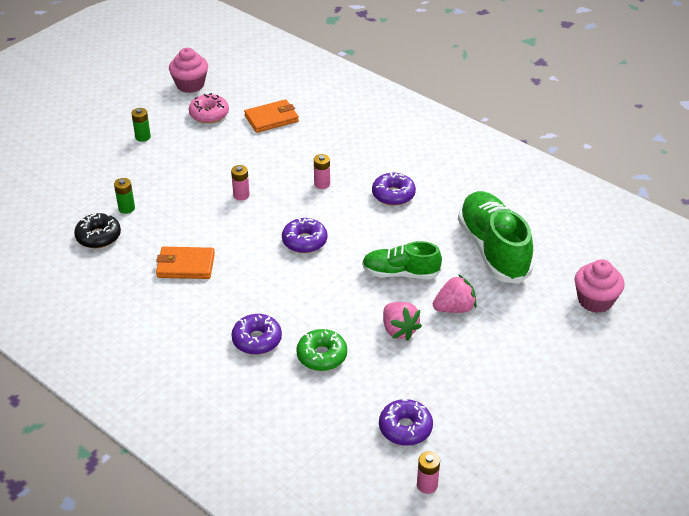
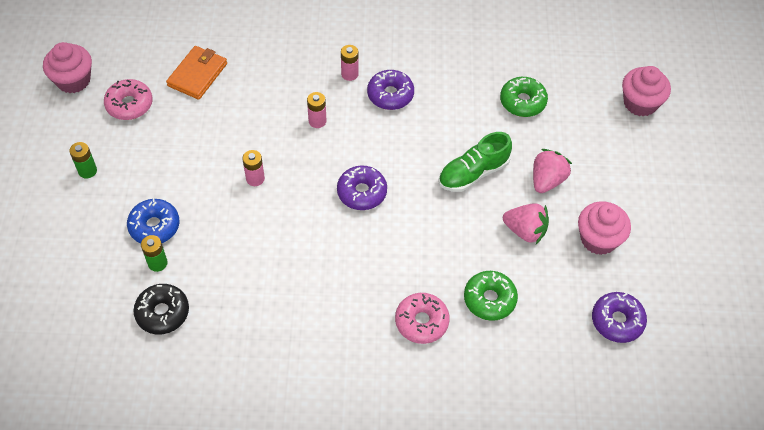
camera: 40 degrees left, 15 degrees up
orange wallet [156,247,215,279] -> none
purple donut [231,314,282,355] -> pink donut [395,293,450,344]
pink battery [417,451,440,494] -> pink battery moved to [341,45,359,81]
green shoe [458,191,534,284] -> green donut [500,77,548,117]
none -> blue donut [127,198,179,243]
none -> pink cupcake [578,201,631,255]

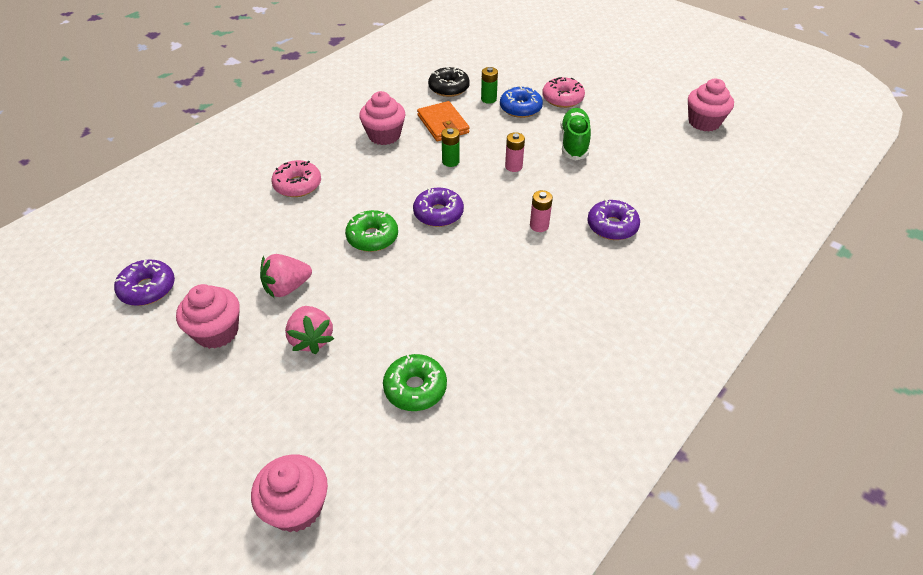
camera: 130 degrees right, 10 degrees down
green battery [69,142,97,178] -> green battery moved to [441,128,460,167]
pink donut [104,79,153,120] -> pink donut moved to [542,77,585,108]
orange wallet [166,46,227,100] -> orange wallet moved to [417,101,470,141]
pink battery [341,45,359,81] -> none
purple donut [367,70,414,110] -> purple donut moved to [587,199,640,240]
green shoe [438,132,512,192] -> green shoe moved to [560,108,591,161]
green donut [464,271,518,321] -> green donut moved to [345,210,398,252]
none -> pink cupcake [359,91,405,145]

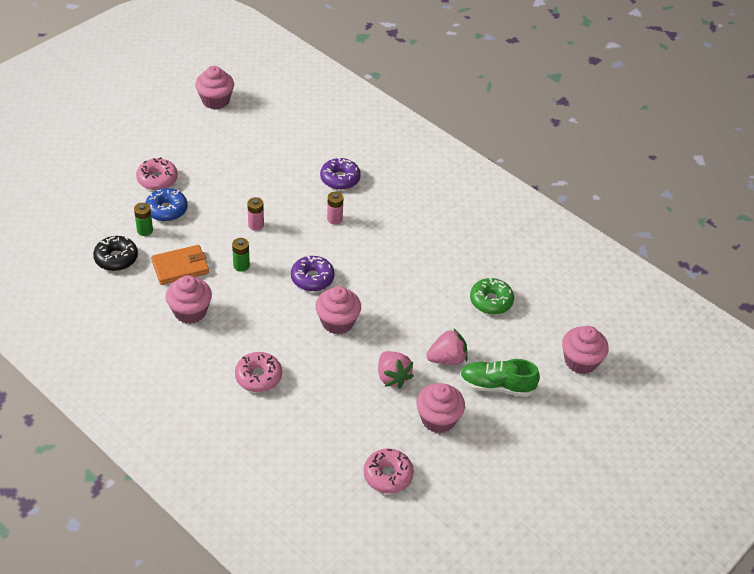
camera: 90 degrees left, 0 degrees up
purple donut [114,259,175,306] -> pink donut [364,448,414,494]
green donut [345,210,398,252] -> pink cupcake [316,286,361,334]
green shoe [560,108,591,161] -> green shoe moved to [460,359,540,397]

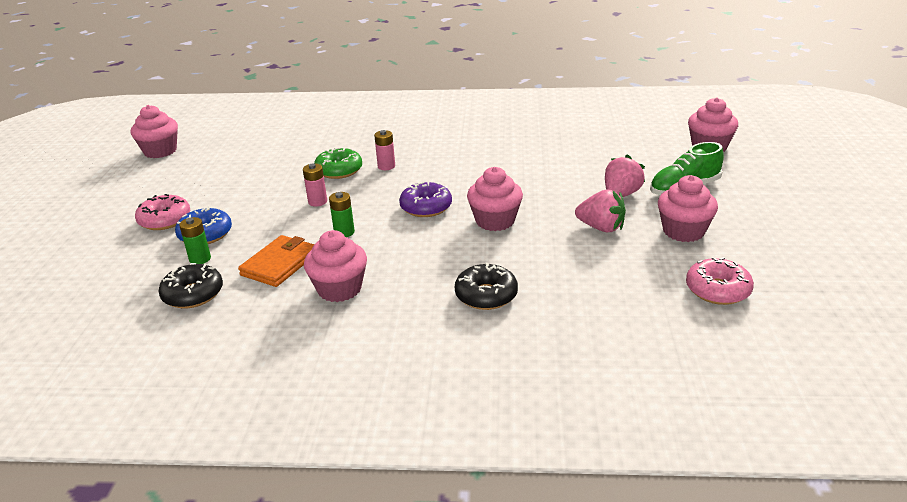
camera: 35 degrees left, 15 degrees down
pink donut [235,352,282,392] -> black donut [455,263,518,310]
purple donut [320,157,361,190] -> none
green donut [470,278,514,315] -> green donut moved to [314,147,362,179]

